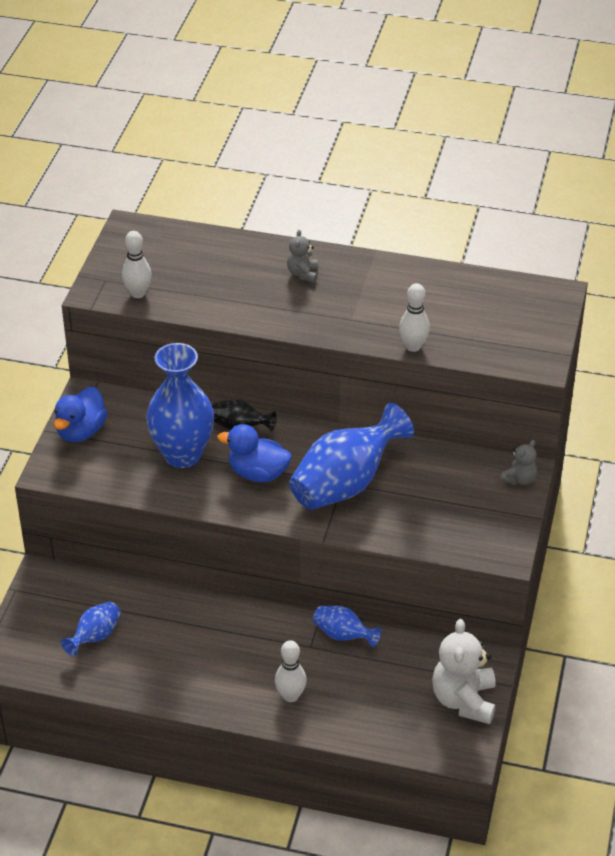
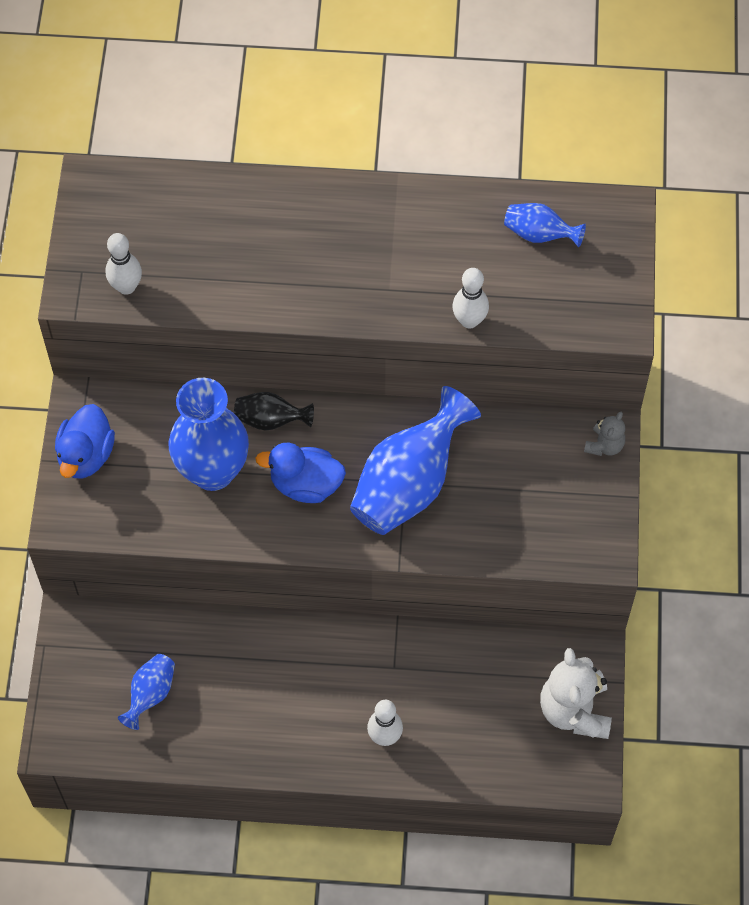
camera: 10 degrees left, 20 degrees up
grey teddy bear [287,230,318,282] -> none
blue vase [313,606,381,648] -> blue vase moved to [504,203,586,247]

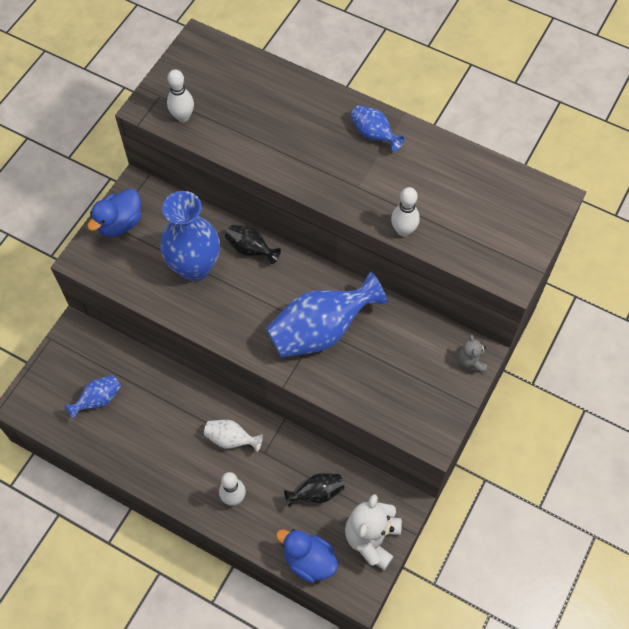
camera: 25 degrees right, 0 degrees up
blue duck [255,443,346,503] -> blue duck moved to [276,529,338,583]
blue vase [504,203,586,247] -> blue vase moved to [351,105,405,152]
grey teddy bear [584,412,625,456] -> grey teddy bear turned 120 degrees clockwise [458,334,487,372]
none -> white vase [204,420,263,452]
none -> black vase [284,473,344,508]

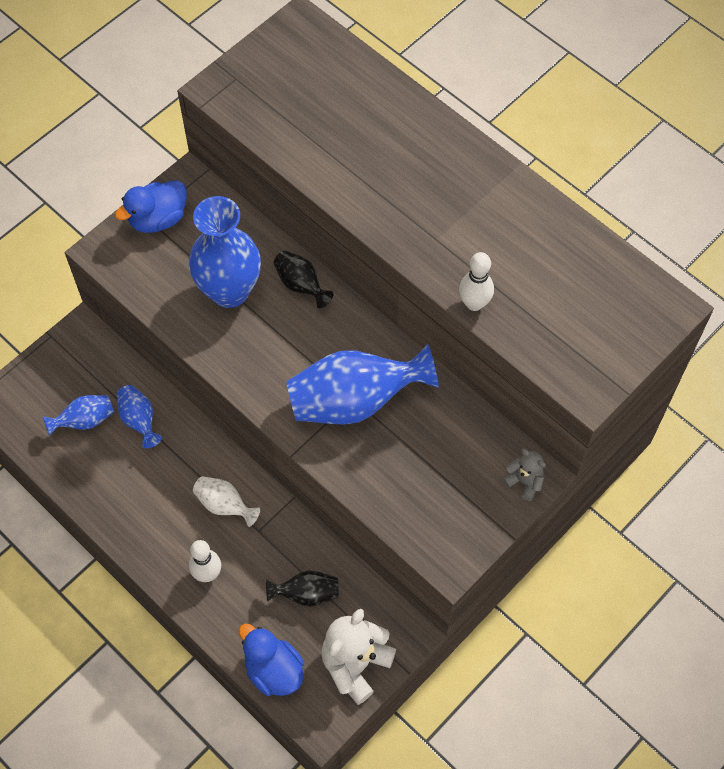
camera: 15 degrees right, 0 degrees up
white bowling pin [167,69,194,122] -> none
blue vase [351,105,405,152] -> blue vase moved to [117,385,162,448]
grey teddy bear [458,334,487,372] -> grey teddy bear turned 120 degrees clockwise [503,449,546,501]

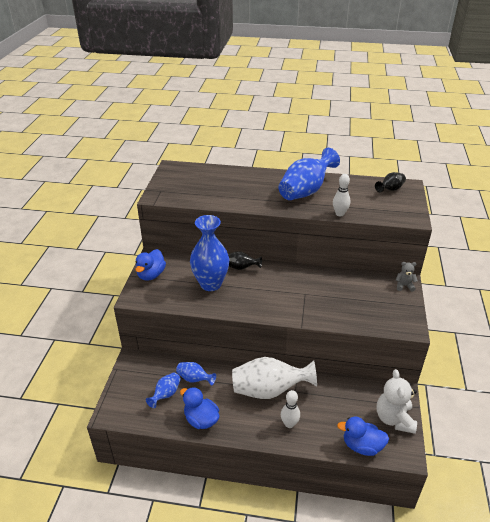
camera: 35 degrees left, 25 degrees down
white vase [193,476,260,527] -> white vase [232,357,317,399], size x2.00
black vase [266,570,339,607] -> black vase moved to [375,172,406,193]
blue vase [287,344,439,425] -> blue vase moved to [278,148,340,200]
none -> blue duck [180,387,219,429]

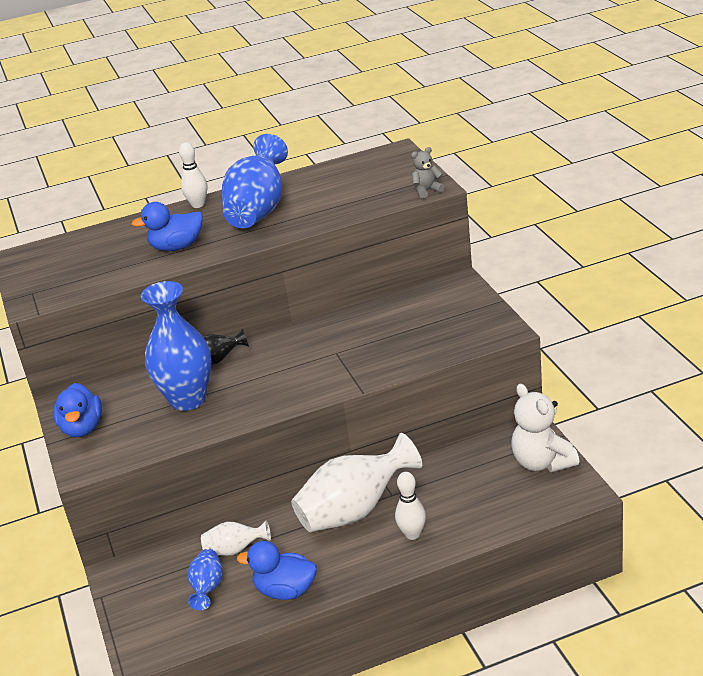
camera: 25 degrees left, 5 degrees down
blue vase [176,362,216,386] -> white vase [201,520,271,556]
white bowling pin [333,174,350,216] -> white bowling pin moved to [179,142,207,208]
blue duck [337,417,389,456] -> blue duck moved to [132,202,203,251]
black vase [375,172,406,193] -> none
grey teddy bear [396,262,418,291] -> grey teddy bear moved to [411,147,445,199]

